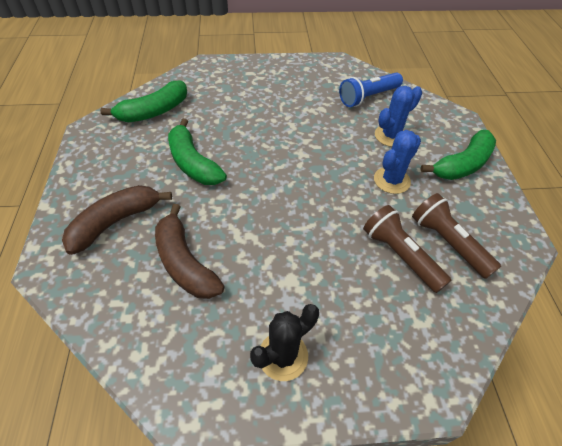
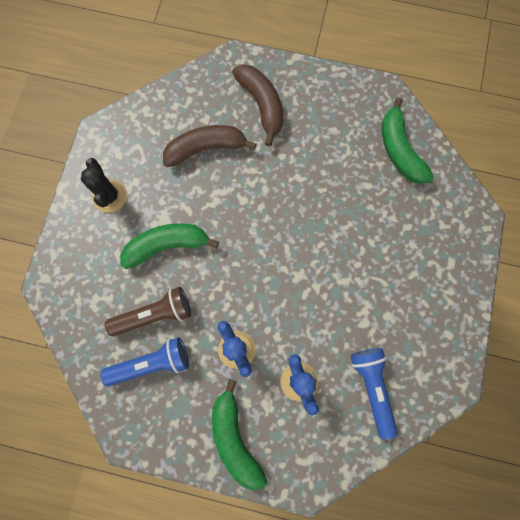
camera: 110 degrees right, 25 degrees up
green banana [168,118,227,185] -> green banana moved to [120,223,219,269]
brown flashlight [412,193,501,279] -> blue flashlight [101,337,189,386]

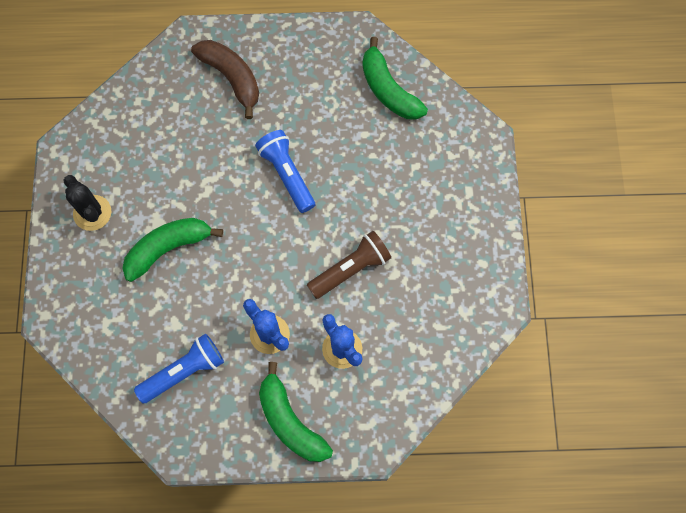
camera: 15 degrees left, 5 degrees down
brown flashlight [105,287,191,336] -> brown flashlight moved to [307,231,391,299]
brown banana [163,125,257,167] -> none
blue flashlight [351,348,398,440] -> blue flashlight moved to [255,130,315,213]

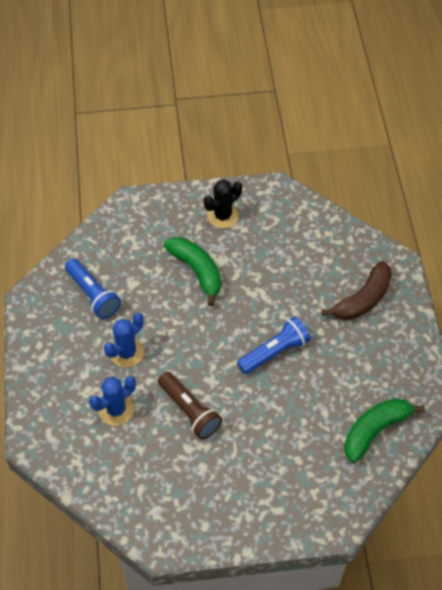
camera: 85 degrees right, 15 degrees down
green banana [259,362,333,462] -> none

